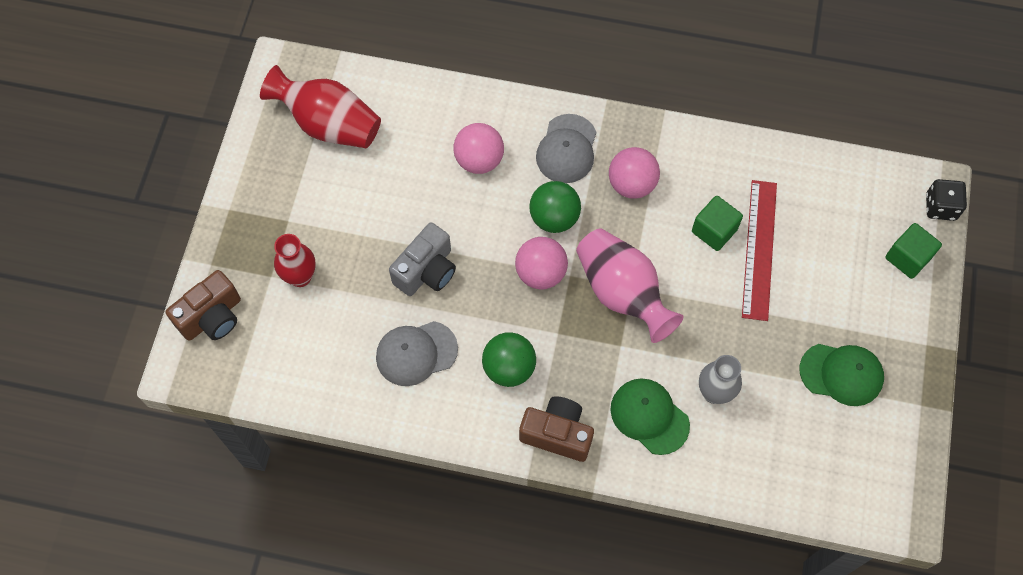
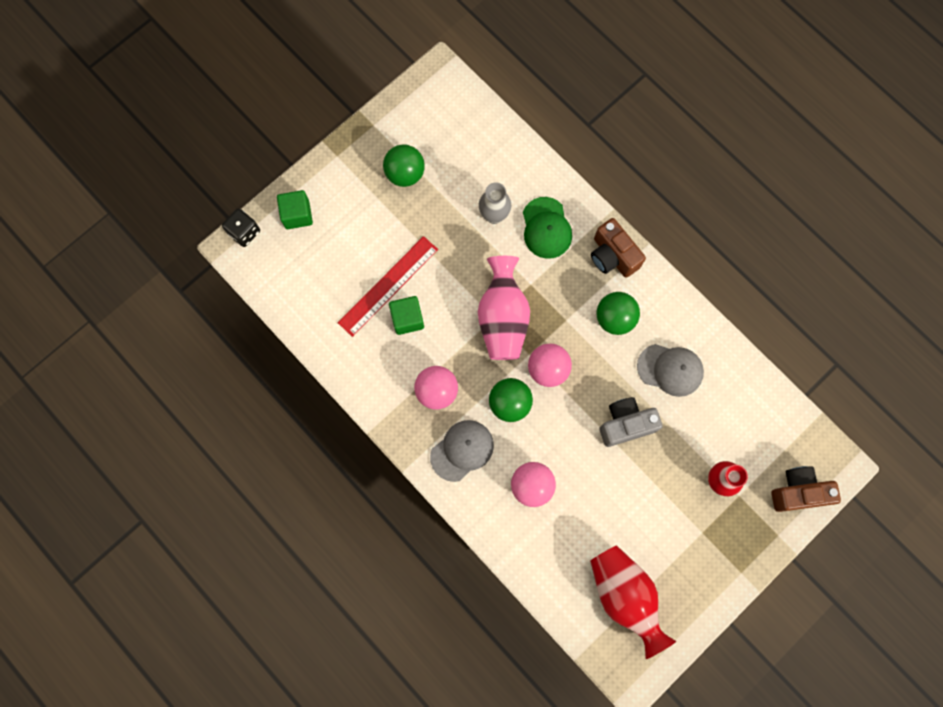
camera: 145 degrees left, 10 degrees up
green cap [800,344,884,406] -> green ball [383,144,425,187]

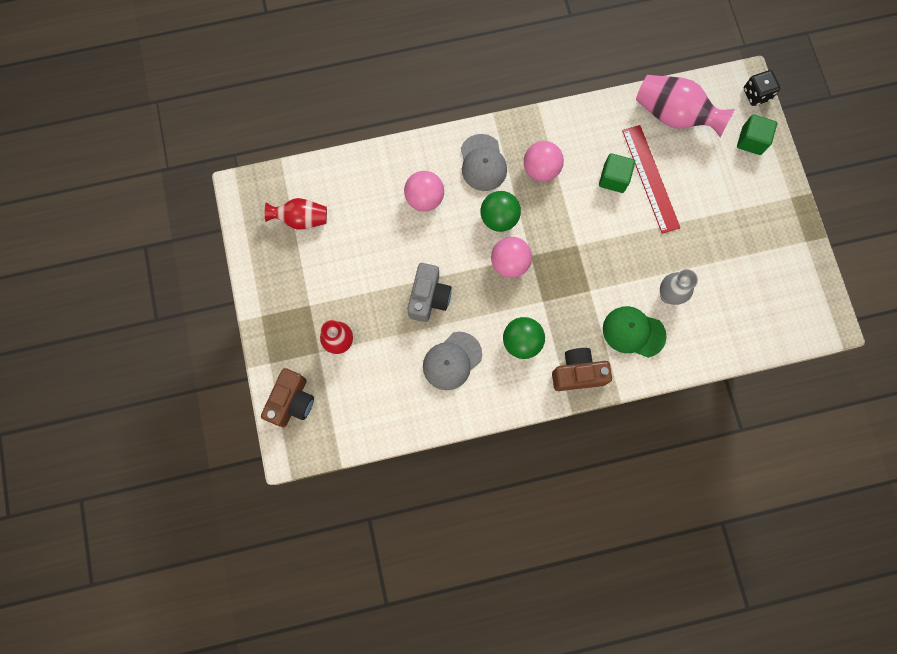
camera: 120 degrees right, 0 degrees up
green ball [383,144,425,187] -> none
pink vase [478,256,530,360] -> pink vase moved to [636,75,735,137]
red vase [590,545,676,659] -> red vase [265,198,327,230], size x0.64

